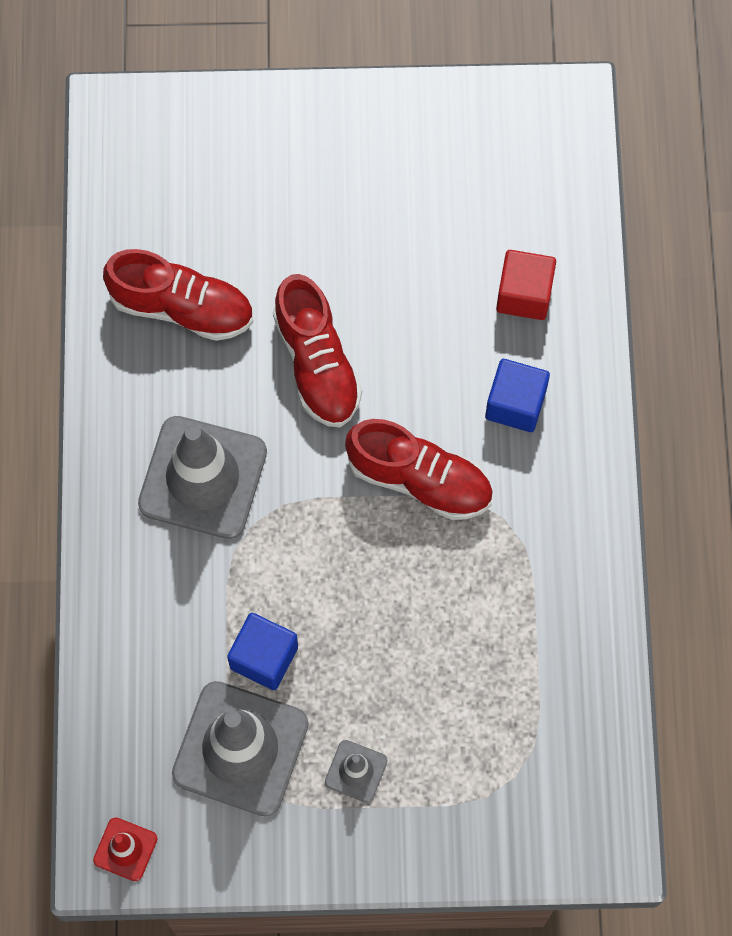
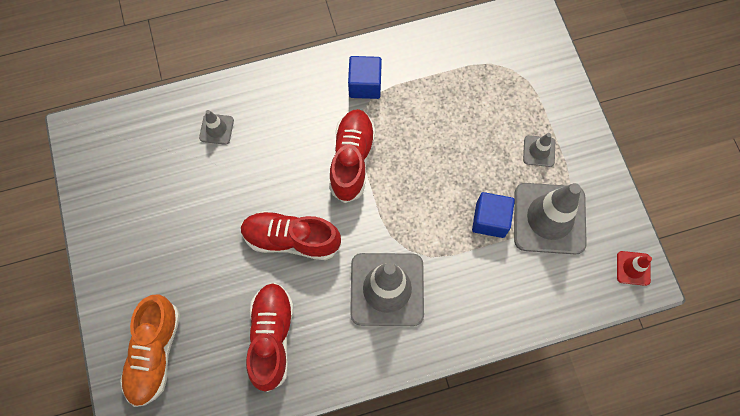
camera: 105 degrees left, 0 degrees up
red shoe [273,274,362,427] -> red shoe turned 135 degrees counterclockwise [240,211,341,260]
blue cube [485,359,550,432] -> blue cube moved to [348,56,382,99]
red cube [496,250,556,320] -> grey traffic cone [199,110,234,145]
none -> orange shoe [120,294,180,407]

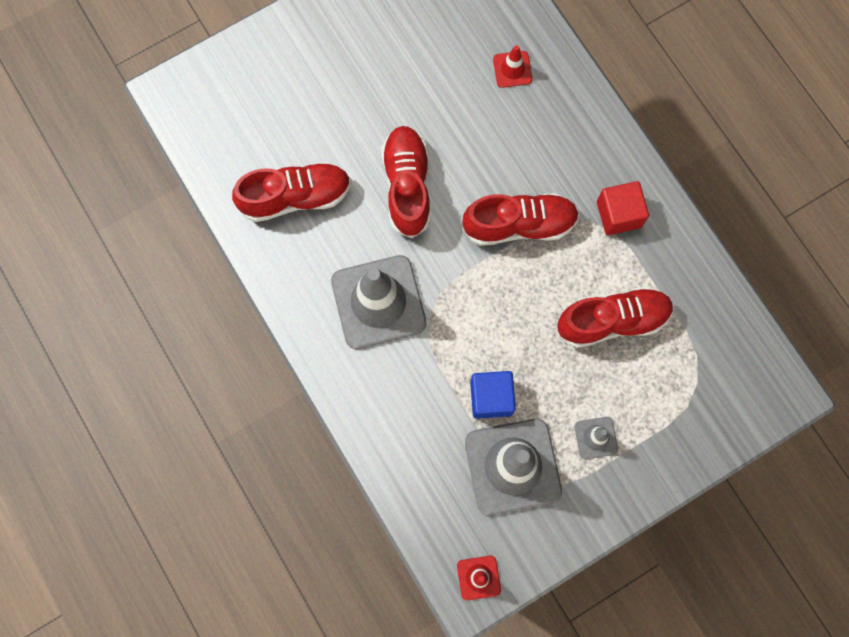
camera: 75 degrees right, 5 degrees up
orange shoe [120,294,180,407] -> none
grey traffic cone [199,110,234,145] -> red traffic cone [493,45,533,88]
blue cube [348,56,382,99] -> red cube [597,181,649,235]
none -> red shoe [557,286,674,348]

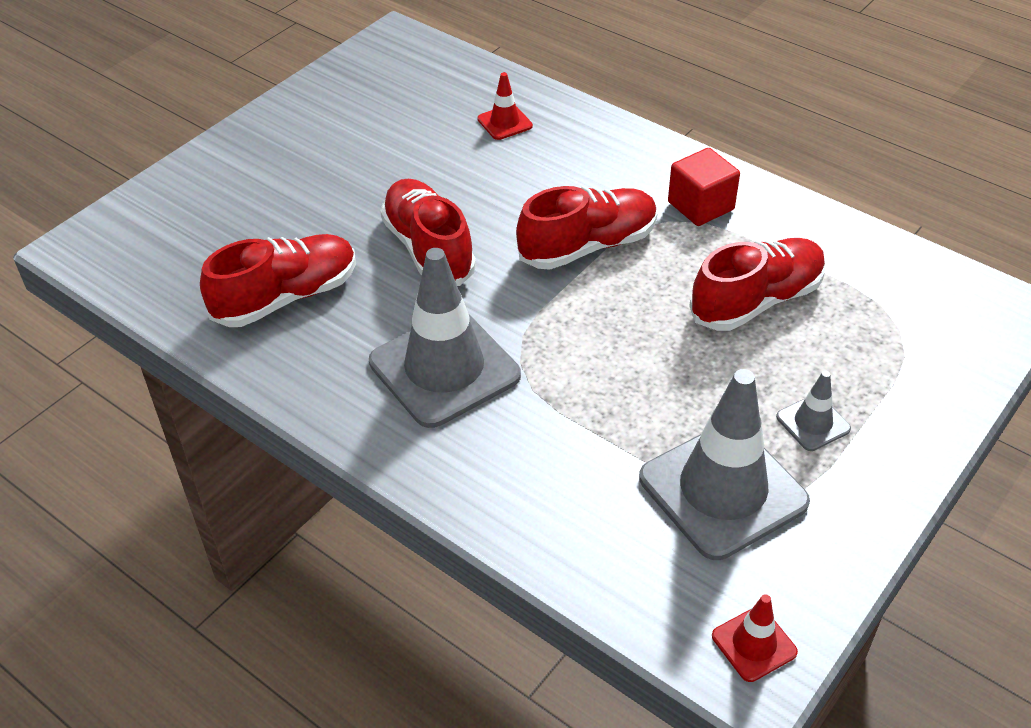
camera: 20 degrees left, 30 degrees down
blue cube [470,371,516,419] -> none

